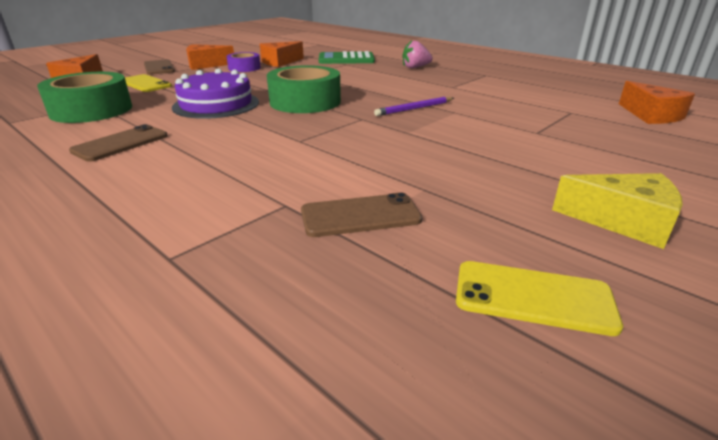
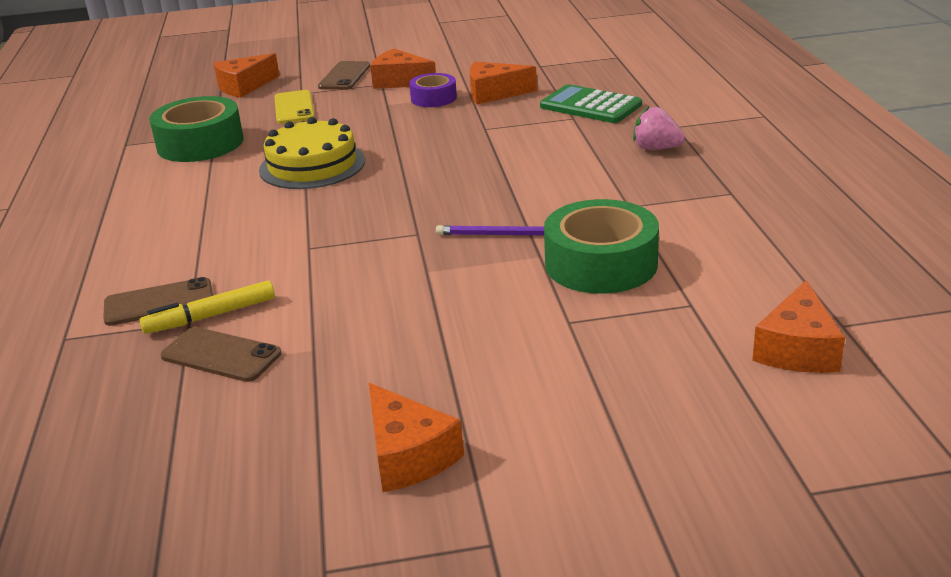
camera: 40 degrees right, 0 degrees up
brown phone [69,124,168,162] -> brown phone moved to [103,277,213,326]
purple cake [172,69,259,119] -> yellow cake [259,117,365,189]
green tape [267,65,341,113] -> green tape moved to [544,199,659,294]
yellow phone [456,261,623,336] -> none
yellow cheese [552,173,683,249] -> orange cheese [369,383,464,492]
none -> yellow marker [139,280,275,334]

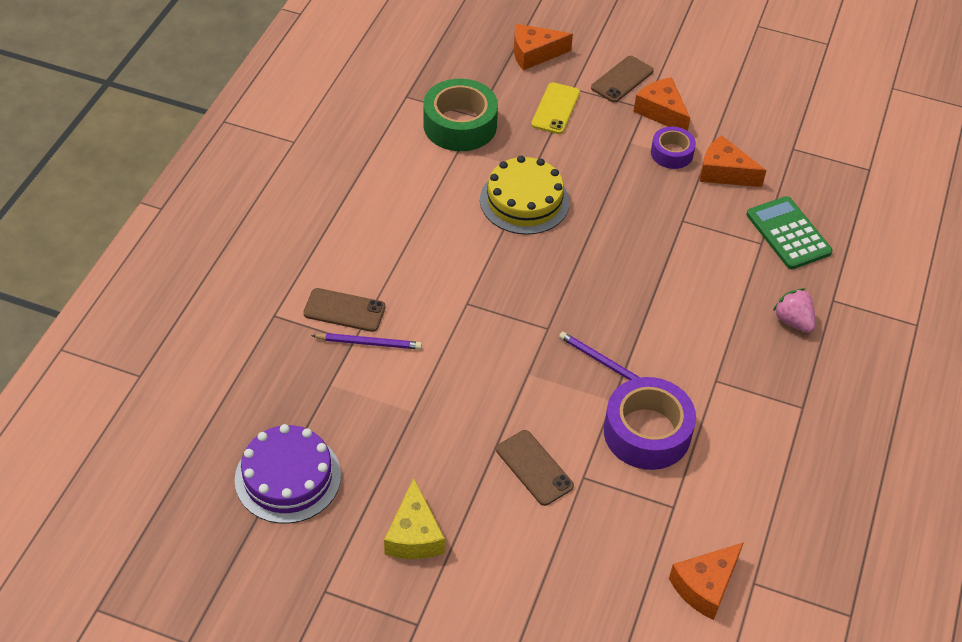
camera: 25 degrees right, 20 degrees up
yellow marker [139,280,275,334] -> purple pencil [311,333,422,350]
brown phone [160,327,281,382] -> brown phone moved to [496,430,574,506]
orange cheese [369,383,464,492] -> yellow cheese [384,478,445,559]
green tape [544,199,659,294] -> purple tape [604,377,696,470]
none -> purple cake [235,424,341,524]

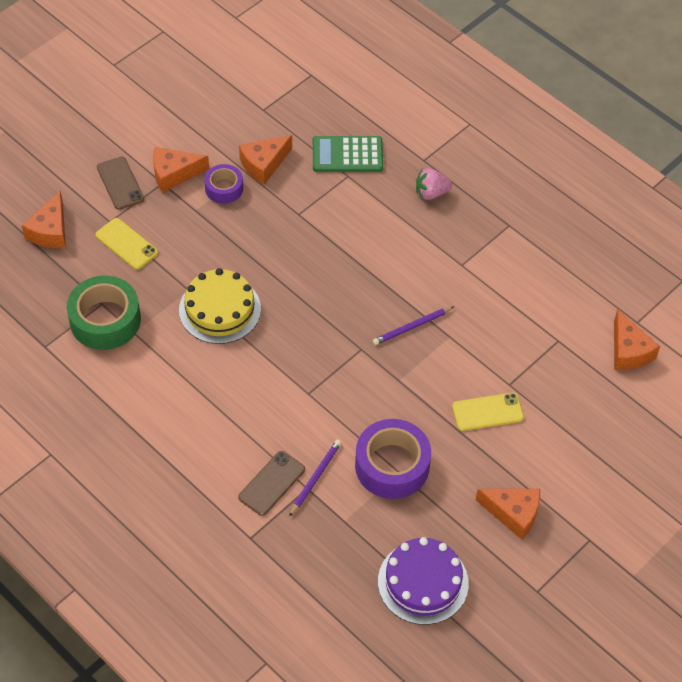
camera: 65 degrees left, 5 degrees up
yellow cheese [384,478,445,559] -> orange cheese [476,489,540,540]
brown phone [496,430,574,506] -> yellow phone [452,392,524,431]
purple tape [604,377,696,470] -> purple tape moved to [355,419,431,499]

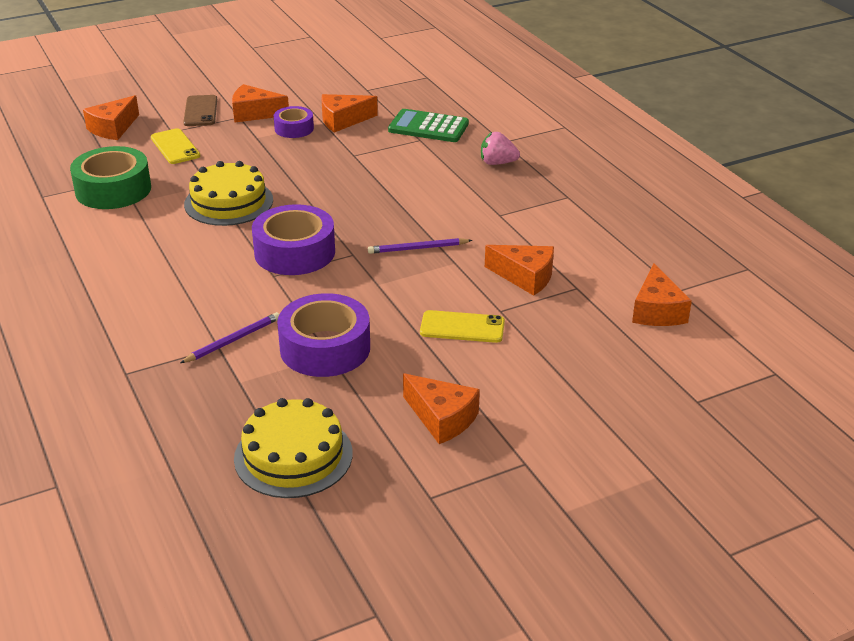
camera: 20 degrees right, 20 degrees down
brown phone [238,451,305,516] -> none
purple cake [378,537,469,625] -> yellow cake [234,398,353,498]
none -> purple tape [252,204,335,275]
none -> orange cheese [485,245,554,296]

